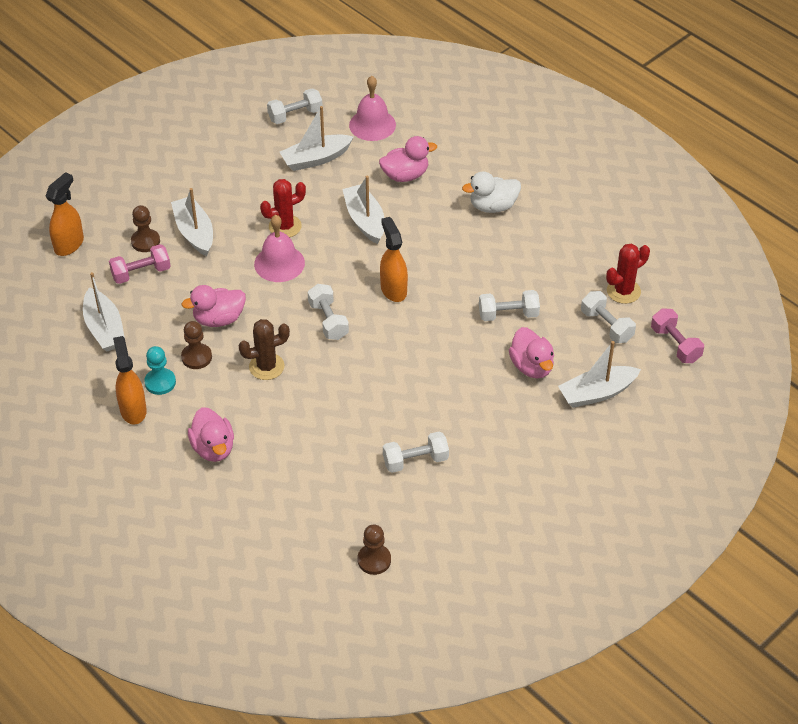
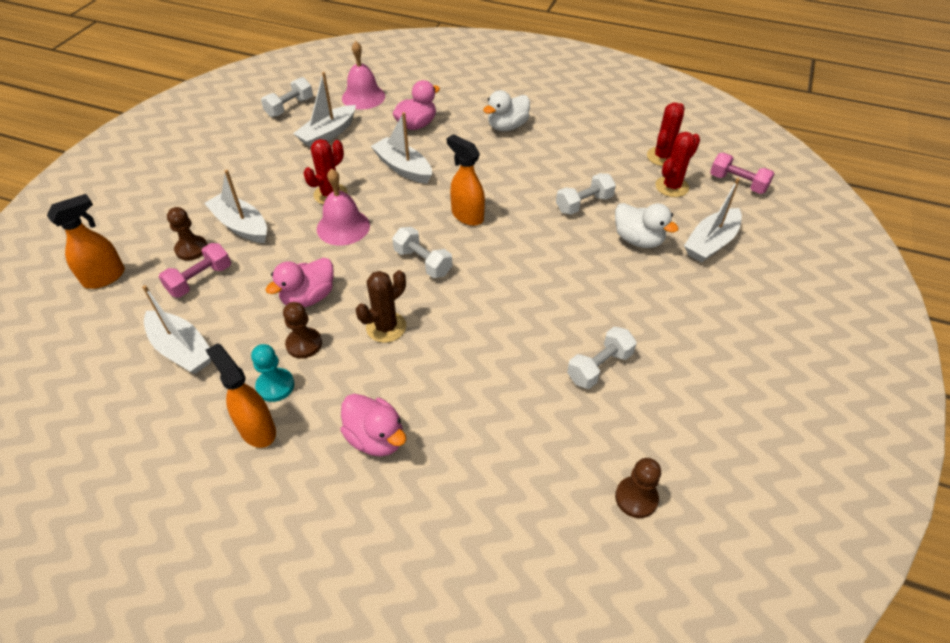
camera: 25 degrees left, 0 degrees up
orange spray bottle [45,172,84,256] -> orange spray bottle turned 45 degrees clockwise [47,194,125,289]
pink duck [509,327,554,378] -> white duck [615,203,679,248]
white dumbbell [581,291,636,343] -> red cactus [656,132,700,197]

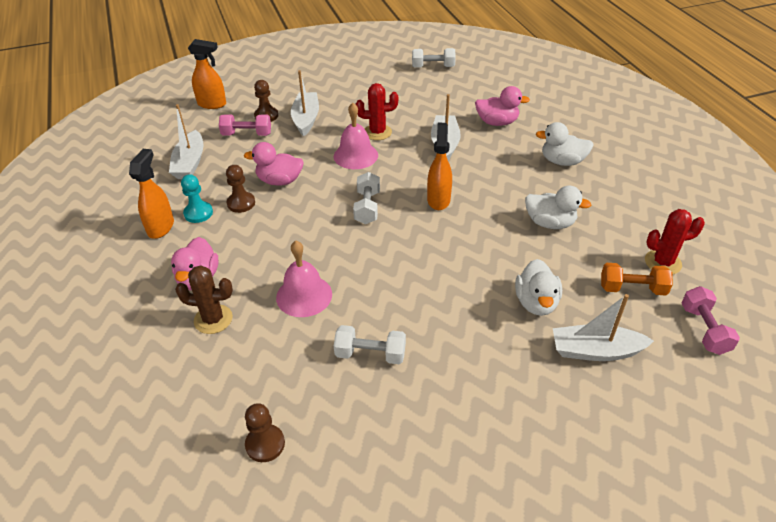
camera: 50 degrees right, 5 degrees down
white boat [293,72,356,147] -> none
pink bell [342,41,385,109] -> pink bell moved to [276,241,332,317]
brown cactus [356,270,406,343] -> brown cactus moved to [175,265,233,334]
white dumbbell [556,173,616,215] -> none
red cactus [656,132,700,197] -> orange dumbbell [601,263,673,296]
none -> white duck [525,185,591,229]

